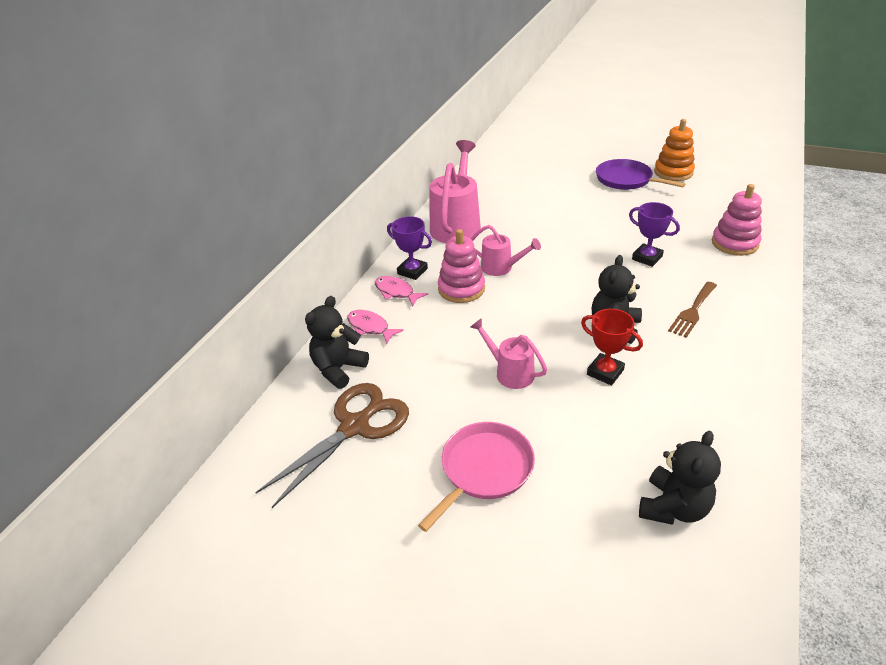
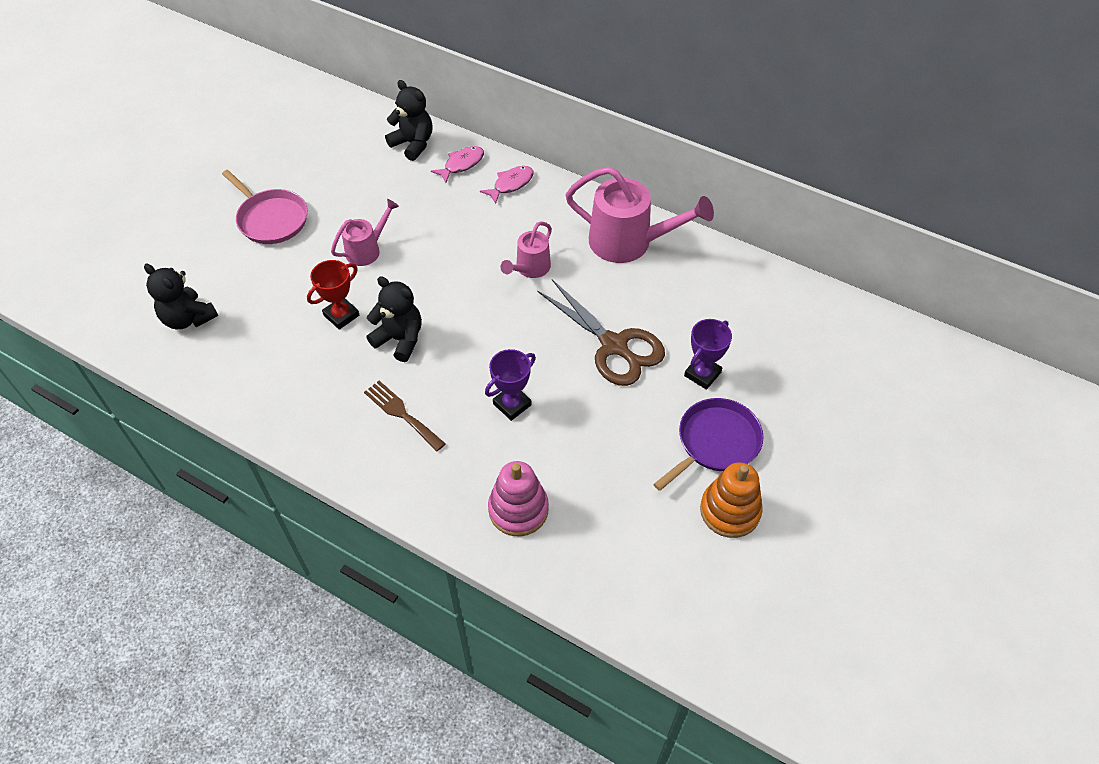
camera: 95 degrees right, 15 degrees up
brown scissors [255,383,409,508] -> brown scissors moved to [537,279,665,386]
purple trophy [387,216,432,280] -> purple trophy moved to [684,319,732,390]
pink stacking toy [438,229,485,303] -> none

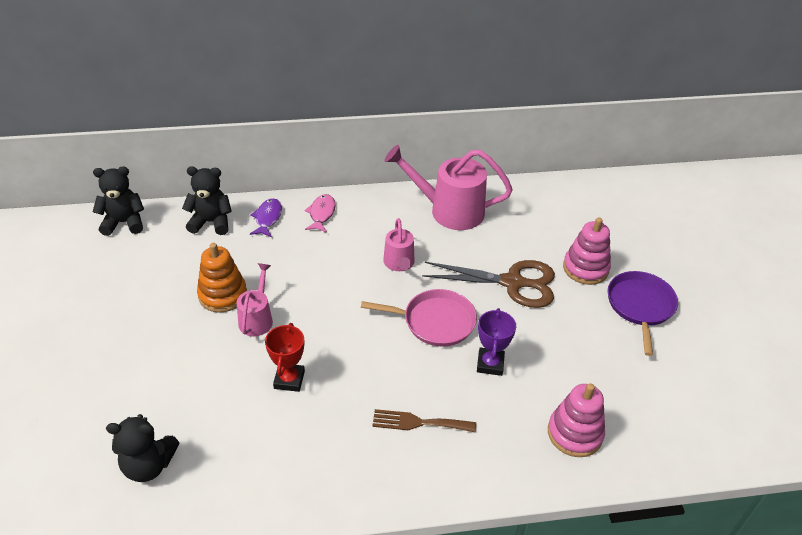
camera: 40 degrees left, 10 degrees down
pink pan [222,170,308,244] -> pink pan moved to [361,289,477,347]
black teddy bear [366,276,422,362] -> black teddy bear moved to [93,166,144,236]
pink fish [431,146,484,183] -> purple fish [250,198,282,237]
pink watering can [565,166,714,263] -> pink watering can turned 150 degrees counterclockwise [384,145,513,230]
purple trophy [684,319,732,390] -> pink stacking toy [563,217,611,285]
orange stacking toy [700,462,763,538] -> orange stacking toy moved to [197,243,247,313]

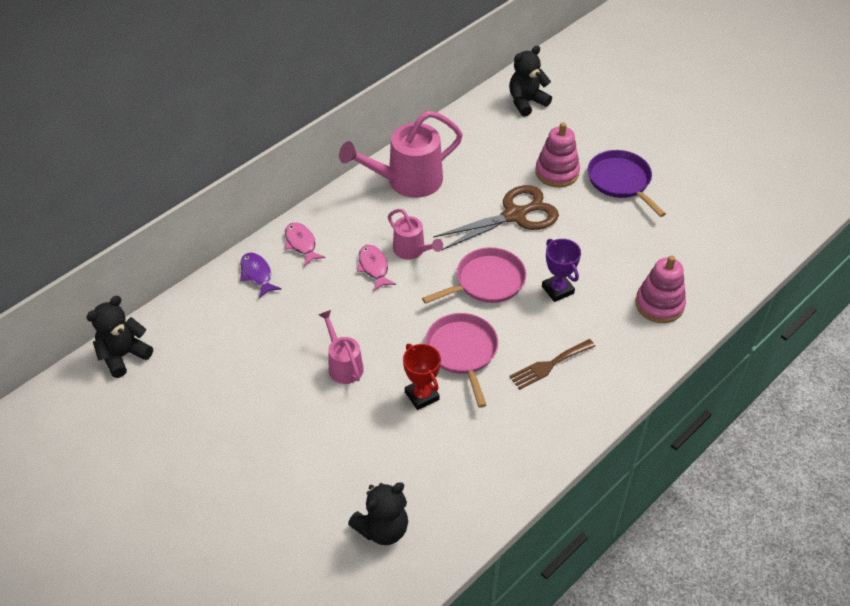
camera: 35 degrees left, 5 degrees up
black teddy bear [182,166,232,235] -> black teddy bear moved to [509,46,552,117]
orange stacking toy [197,243,247,313] -> none
none -> pink fish [357,245,396,291]
none -> pink pan [425,313,498,408]

